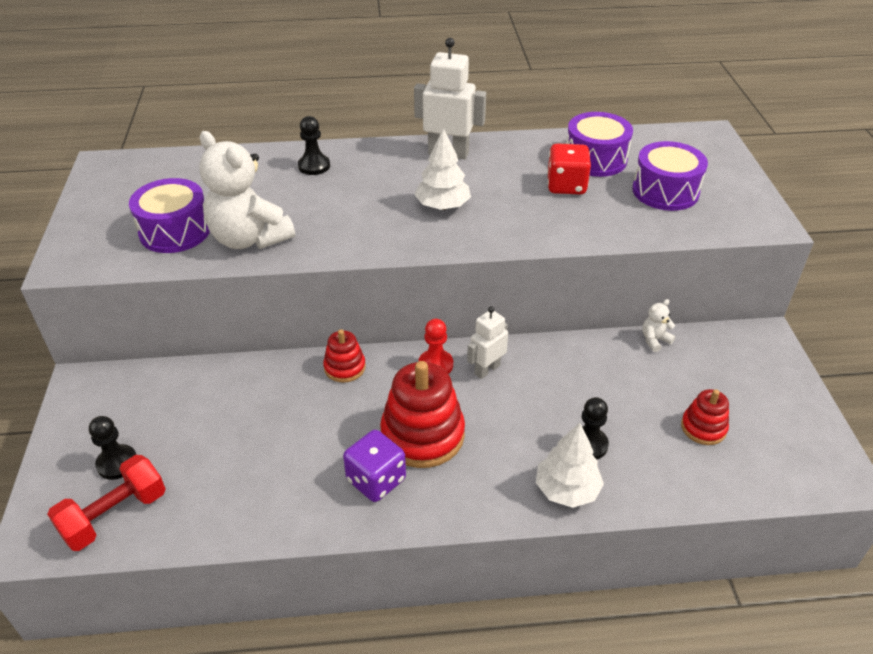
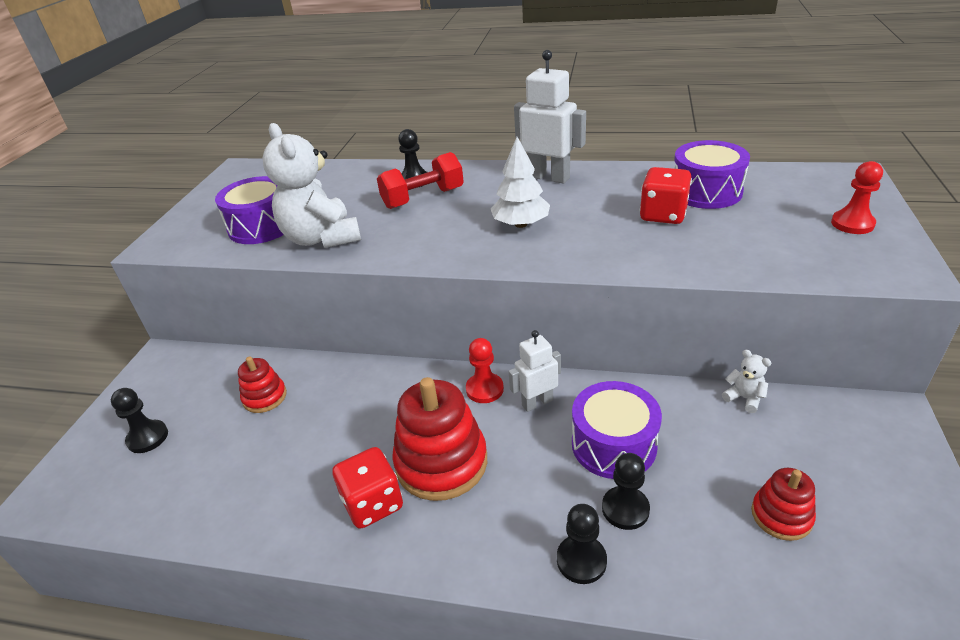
camera: 20 degrees right, 5 degrees down
red dumbbell [47,455,166,551] -> red dumbbell moved to [377,152,464,209]
red stacking toy [323,329,366,383] -> red stacking toy moved to [238,356,287,413]
purple dice [343,430,406,502] -> red dice [332,447,403,529]
white tree [536,423,604,508] -> black pawn [557,504,607,584]
purple drum [632,141,708,211] -> purple drum moved to [572,381,662,479]
white teddy bear [642,299,676,352] -> white teddy bear turned 60 degrees clockwise [722,350,772,413]
none -> red pawn [831,161,883,234]

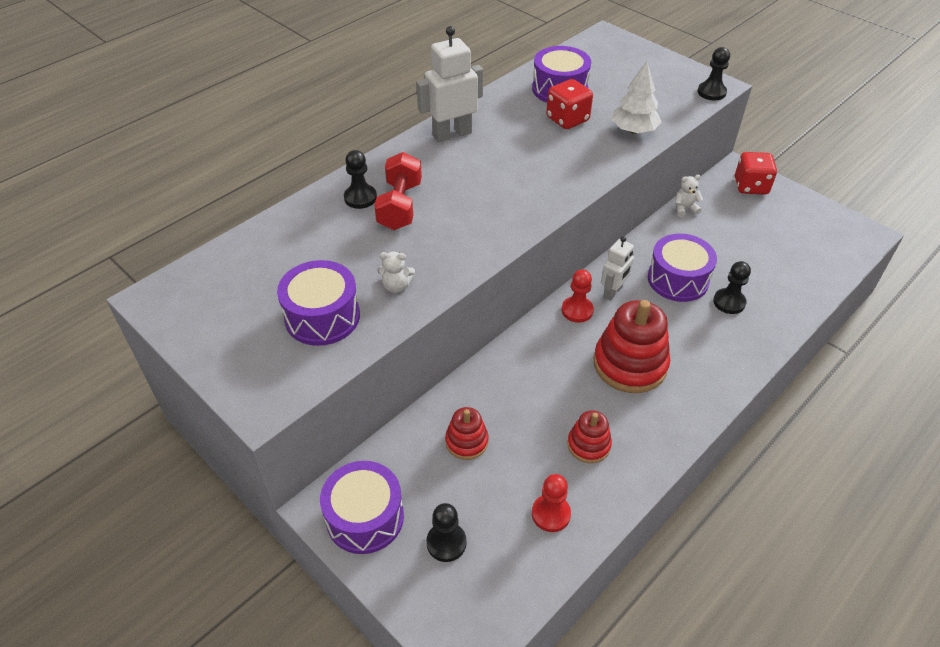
camera: 60 degrees left, 10 degrees up
white teddy bear [262,123,361,248] -> white teddy bear [377,252,415,293], size x0.42
red dice [332,447,403,529] -> red dice moved to [735,152,777,195]
white tree [491,137,550,228] -> white tree moved to [611,61,661,134]
white robot [509,330,561,412] -> white robot turned 150 degrees counterclockwise [601,236,634,301]
black pawn [557,504,607,584] -> black pawn moved to [698,47,730,100]
red stacking toy [751,468,816,541] -> red stacking toy moved to [567,410,612,463]
red pawn [831,161,883,234] -> red pawn moved to [532,474,571,532]
none -> purple drum [320,461,404,554]

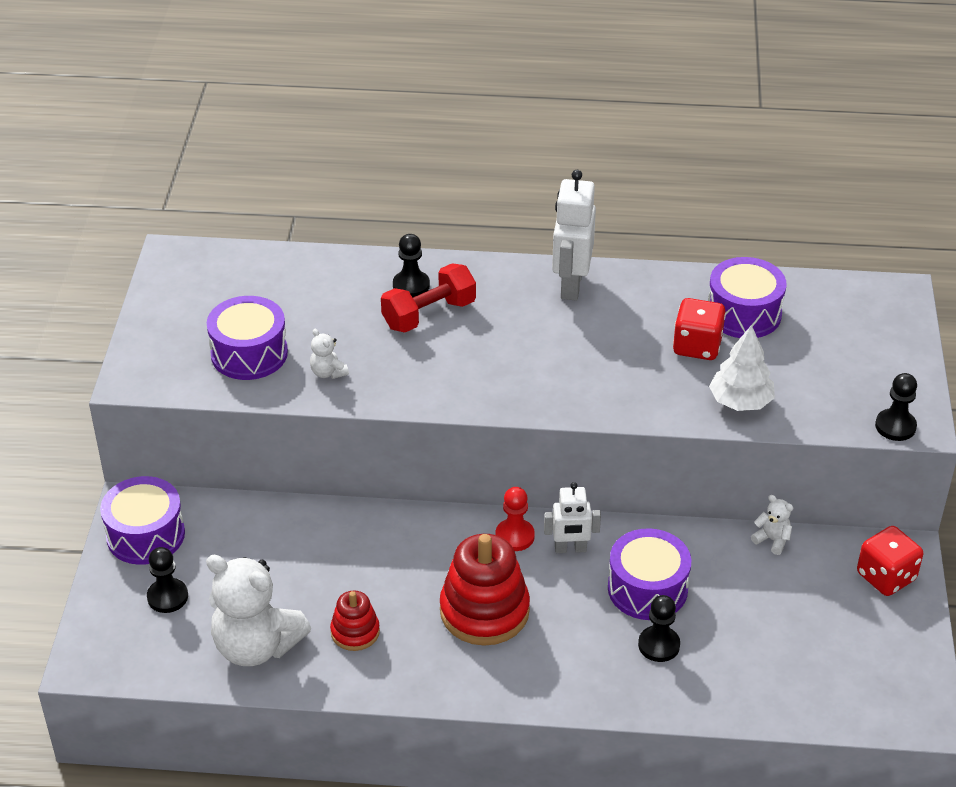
camera: 50 degrees right, 5 degrees down
white robot [416,26,483,143] -> white robot turned 105 degrees counterclockwise [552,170,596,301]
red stacking toy [445,407,489,460] -> none
red pawn [532,474,571,532] -> white teddy bear [206,555,311,666]

